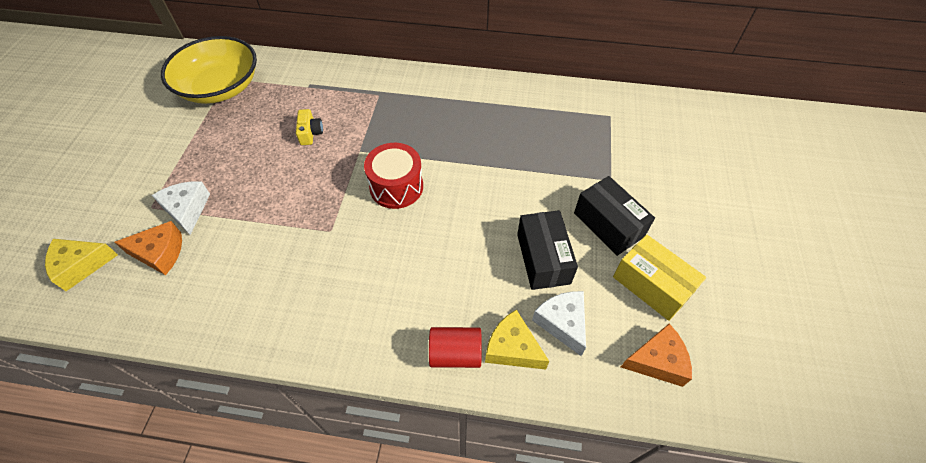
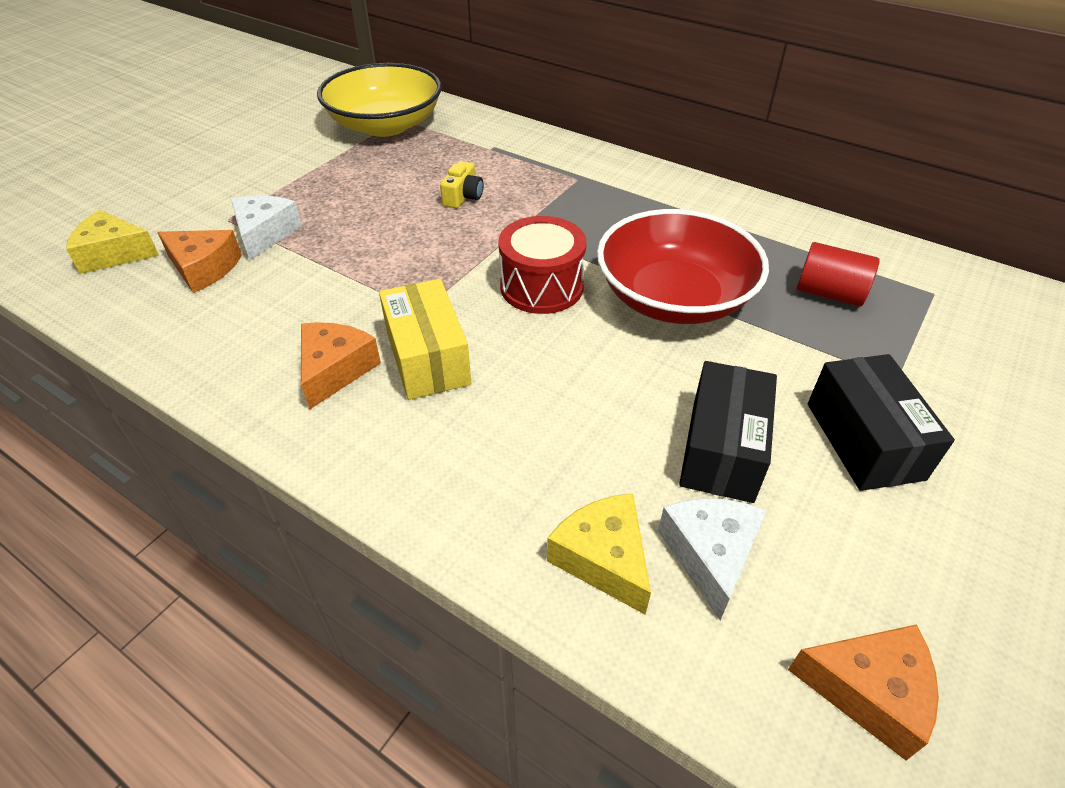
camera: 25 degrees right, 10 degrees down
red cylinder [429,327,482,368] -> red cylinder moved to [797,242,880,306]
yellow box [613,235,706,321] -> yellow box moved to [379,279,471,400]
none -> orange cheese [301,322,381,410]
none -> red bowl [597,209,769,324]

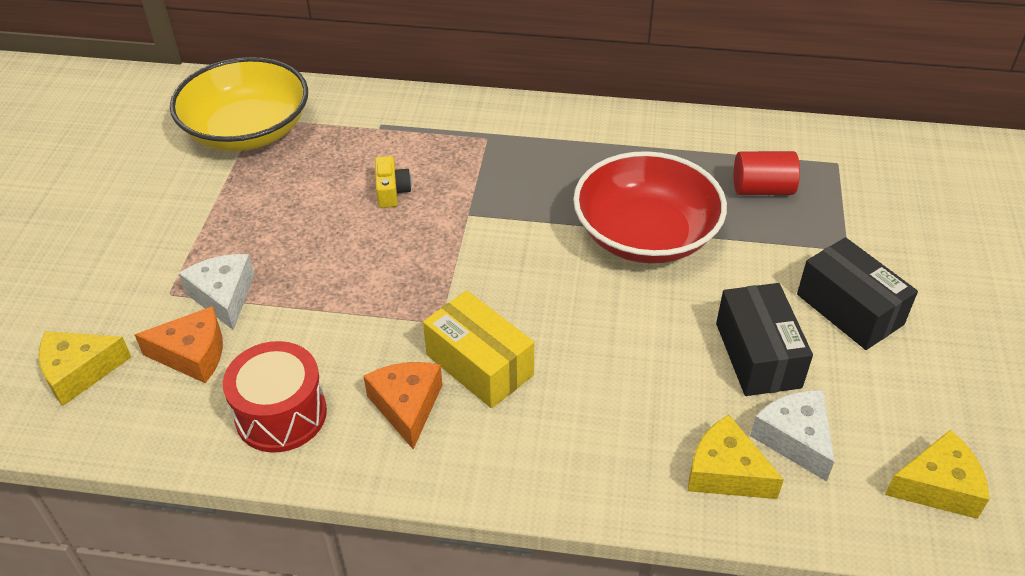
camera: 25 degrees left, 0 degrees up
red drum [498,216,586,314] -> red drum moved to [223,341,327,453]
orange cheese [788,624,939,760] -> yellow cheese [885,430,989,519]

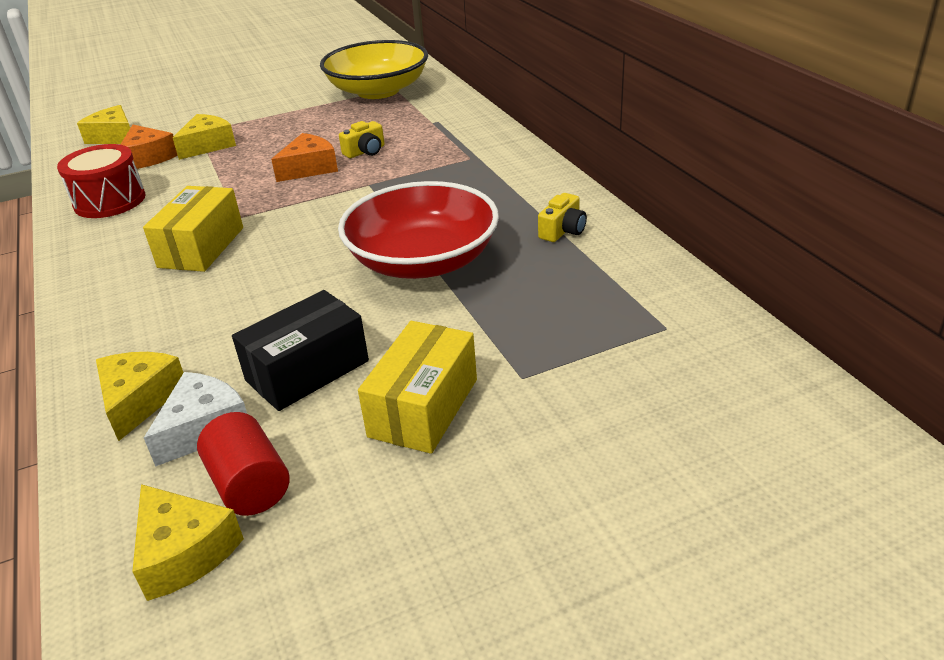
camera: 60 degrees right, 10 degrees down
white cheese [179,254,254,330] -> yellow cheese [173,114,236,160]
orange cheese [364,362,442,449] -> orange cheese moved to [271,133,338,182]
red cylinder [734,151,800,195] -> red cylinder moved to [197,412,290,516]
black box [797,237,918,350] -> yellow box [358,321,477,454]
none -> yellow camera [538,193,587,242]

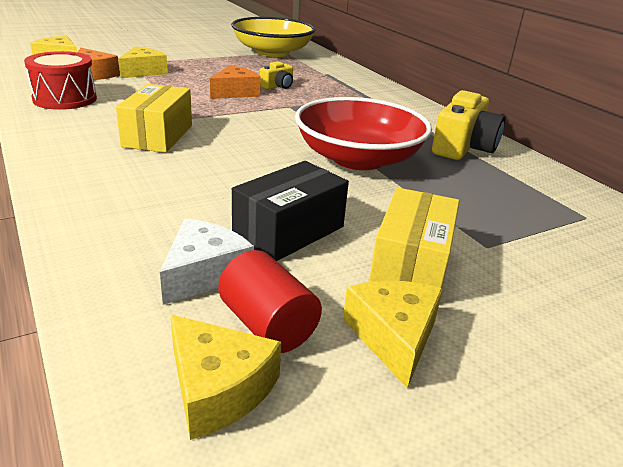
camera: 10 degrees left, 5 degrees down
yellow cheese [96,352,184,441] -> yellow cheese moved to [343,281,443,389]
yellow camera [538,193,587,242] -> yellow camera [432,90,505,160], size x1.86

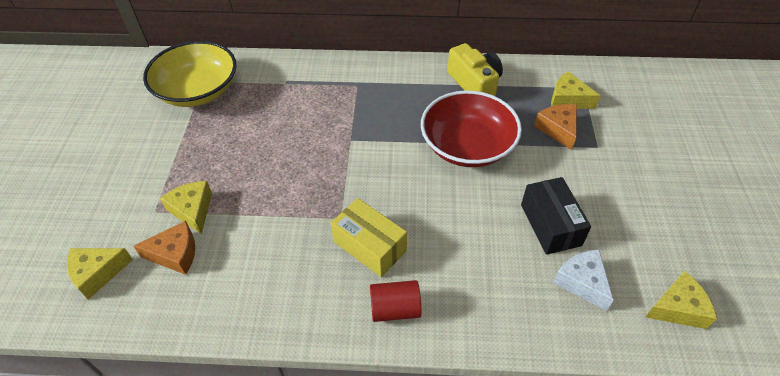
camera: 55 degrees left, 20 degrees up
red drum [24,51,97,110] -> none
orange cheese [210,65,261,99] -> orange cheese moved to [534,104,577,150]
red cylinder [218,250,322,353] -> red cylinder moved to [370,280,422,322]
yellow camera [260,61,293,89] -> none
yellow cheese [343,281,443,389] -> yellow cheese moved to [551,71,601,109]
yellow box [369,187,459,288] -> none

